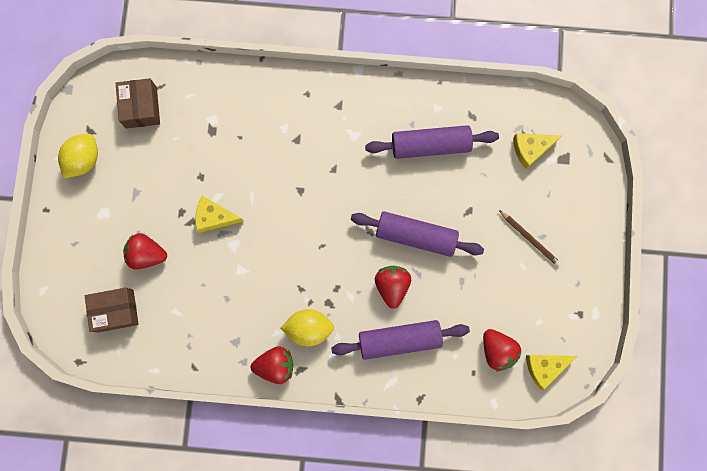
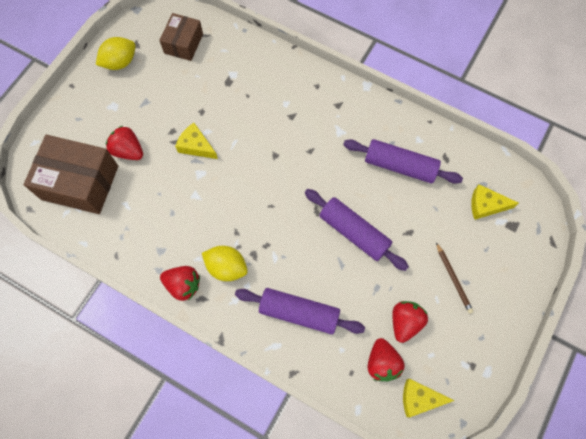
camera: 25 degrees right, 10 degrees down
brown box [85,287,139,332] -> brown box [24,135,118,214], size x1.69
red strawberry [375,266,411,309] -> red strawberry moved to [392,301,428,343]

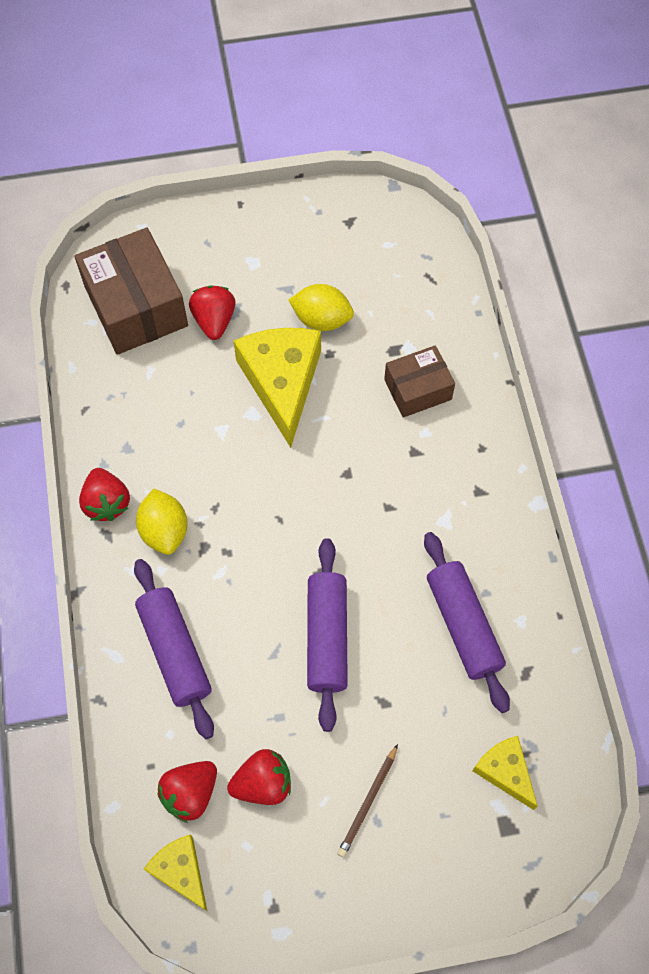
camera: 50 degrees right, 5 degrees down
yellow lemon [96,37,135,70] -> yellow lemon moved to [289,284,354,331]
brown box [159,13,203,61] -> brown box moved to [384,345,455,418]
yellow cheese [175,123,218,159] -> yellow cheese [233,328,321,448], size x1.86

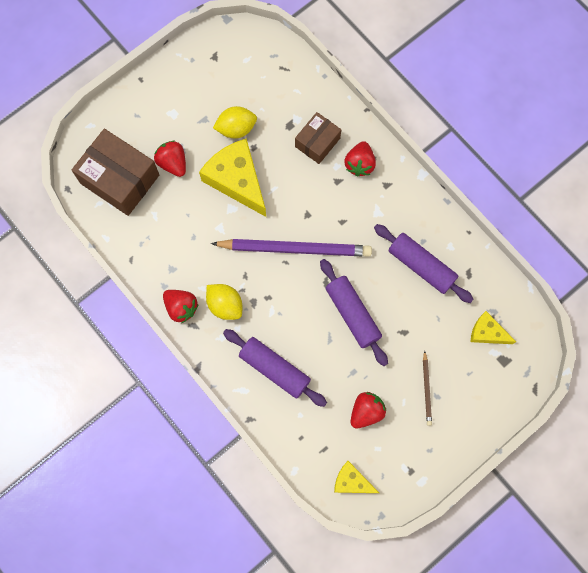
camera: 30 degrees left, 10 degrees up
red strawberry [157,761,217,823] -> red strawberry moved to [344,141,376,177]
none -> purple pencil [211,239,372,257]

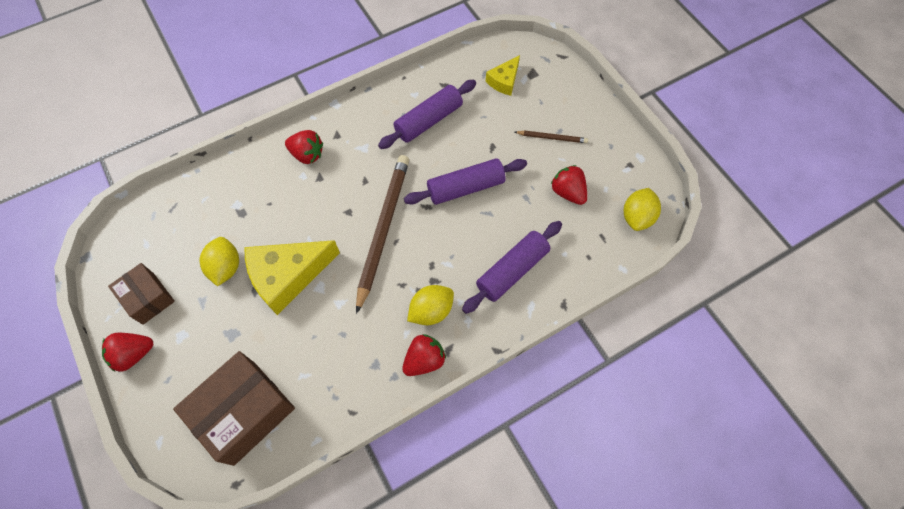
camera: 80 degrees left, 10 degrees down
red strawberry [154,141,186,177] -> red strawberry moved to [102,333,153,372]
purple pencil [211,239,372,257] -> brown pencil [356,155,409,314]
brown box [295,112,341,164] -> brown box moved to [108,263,175,325]
yellow cheese [334,461,379,493] -> yellow lemon [624,188,661,231]

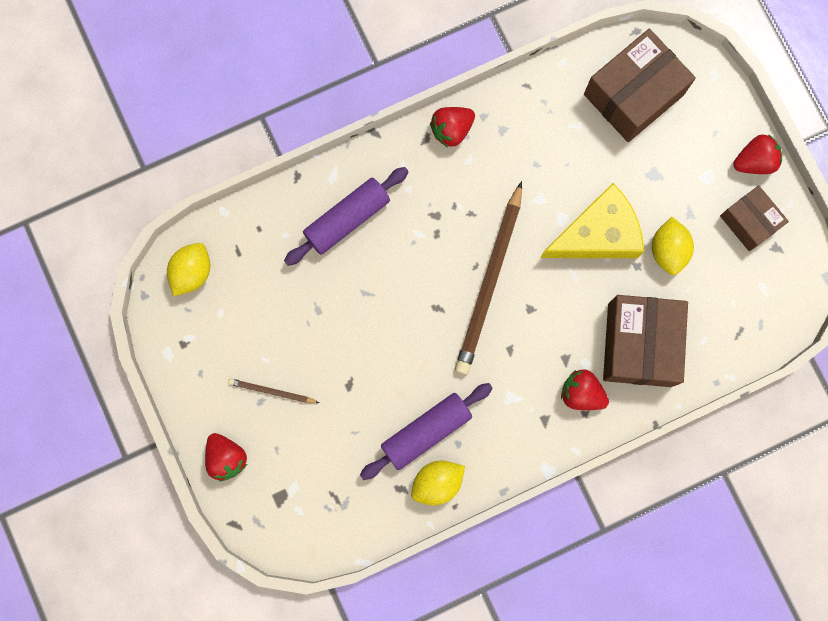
camera: 175 degrees left, 15 degrees up
purple rolling pin [404,158,527,205] -> none
yellow lemon [407,285,454,325] -> yellow lemon moved to [411,460,465,505]
yellow cheese [486,55,520,96] -> none
red strawberry [551,165,587,205] -> red strawberry moved to [205,433,247,481]
none -> brown box [603,295,688,387]

